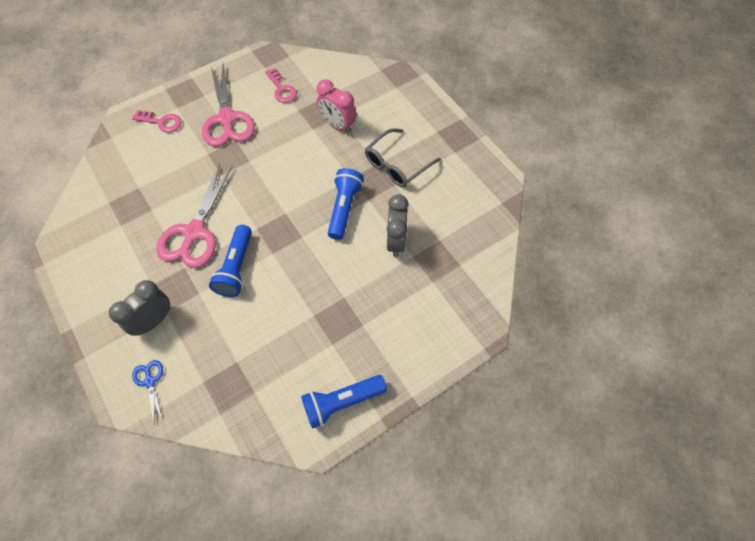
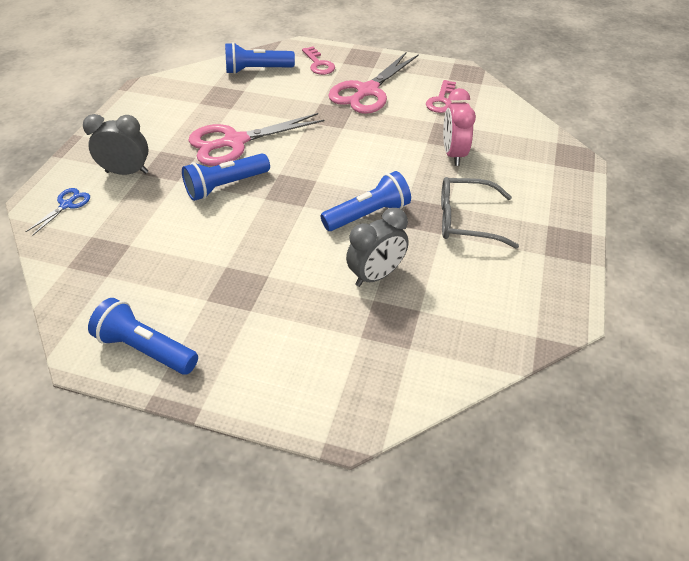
camera: 50 degrees right, 15 degrees down
none -> blue flashlight [225,42,295,74]

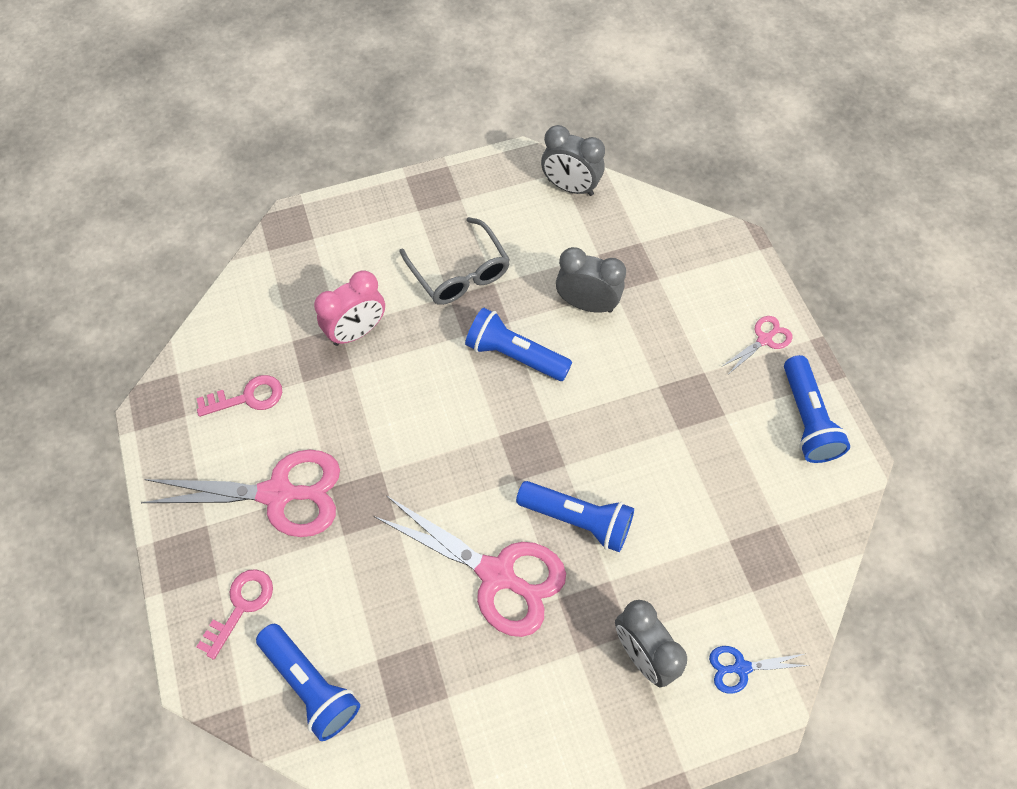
camera: 125 degrees left, 15 degrees up
none -> grey clock [541,125,605,196]
none -> pink scissors [721,316,792,373]

